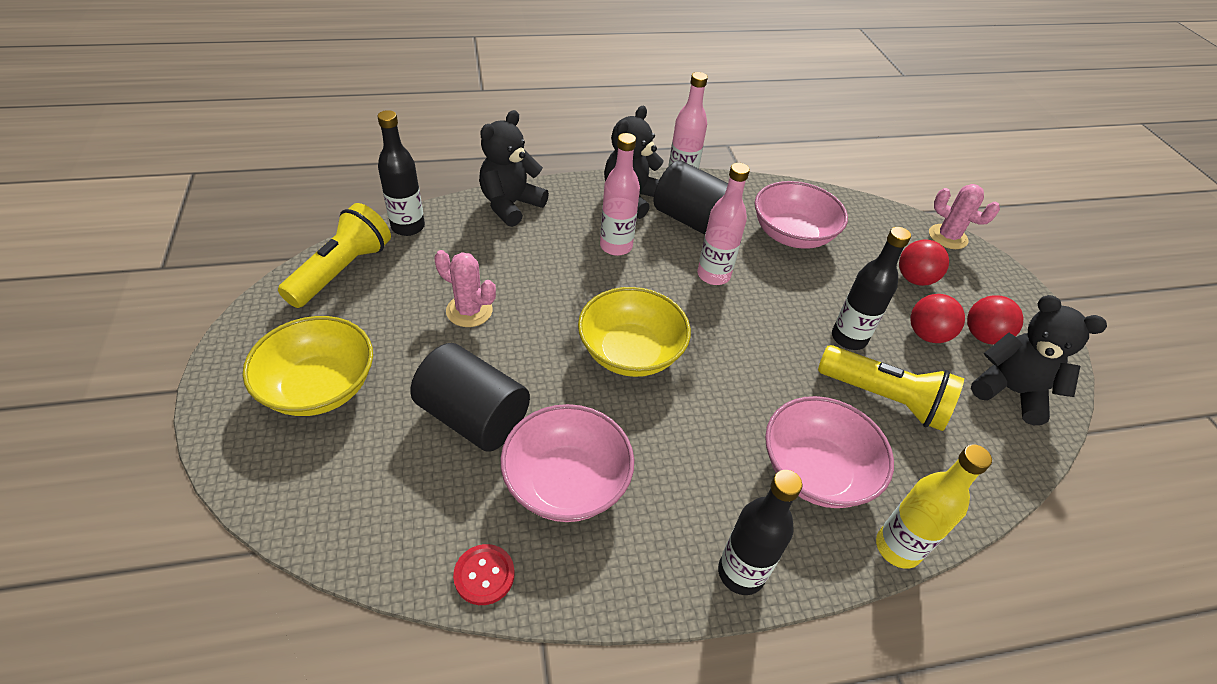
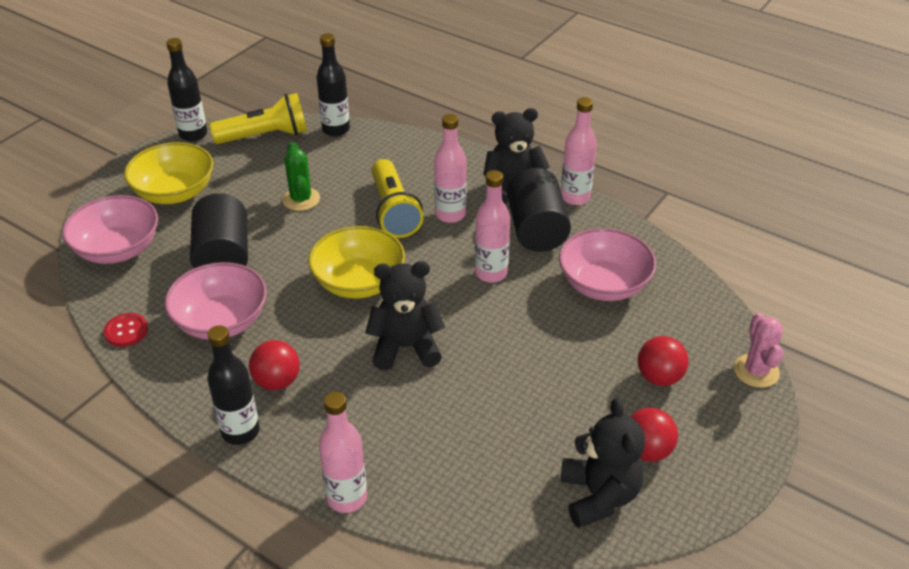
camera: 50 degrees right, 5 degrees down
pink cactus [434,250,496,327] -> green cactus [282,142,320,211]
black teddy bear [479,110,549,227] -> black teddy bear moved to [365,261,445,370]
pink bowl [765,396,894,508] -> pink bowl moved to [62,195,158,264]
yellow flashlight [818,345,964,431] -> yellow flashlight moved to [371,159,424,238]
black bottle [832,227,911,350] -> black bottle moved to [166,38,207,142]
yellow bottle [876,444,992,569] -> pink bottle [319,392,367,513]
red ball [910,294,965,343] -> red ball moved to [249,340,300,390]

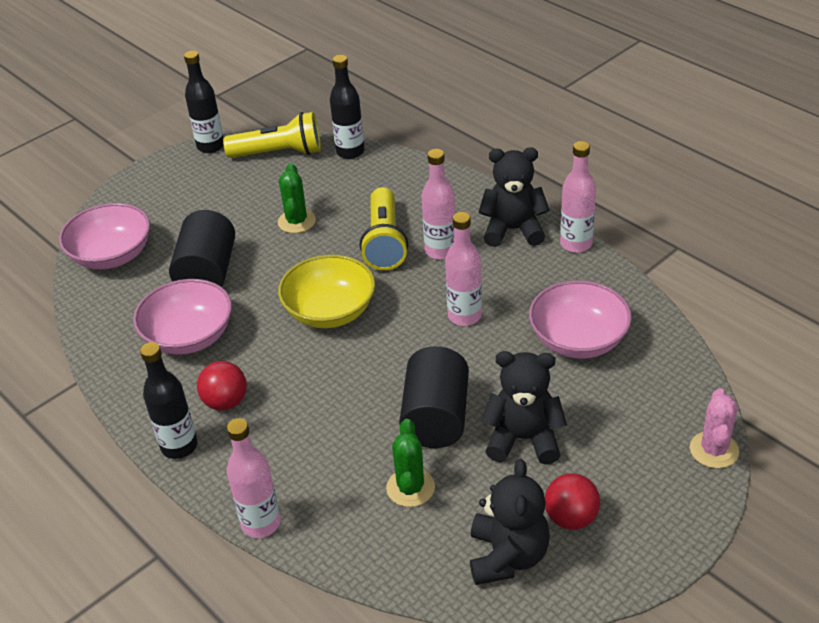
camera: 15 degrees right, 0 degrees up
red button [104,313,148,347] -> none
yellow bowl [124,142,213,204] -> none
black teddy bear [365,261,445,370] -> black teddy bear moved to [481,351,567,465]
black cylinder [507,168,571,252] -> black cylinder moved to [399,346,469,448]
red ball [638,336,689,386] -> none
none -> green cactus [386,419,435,507]

